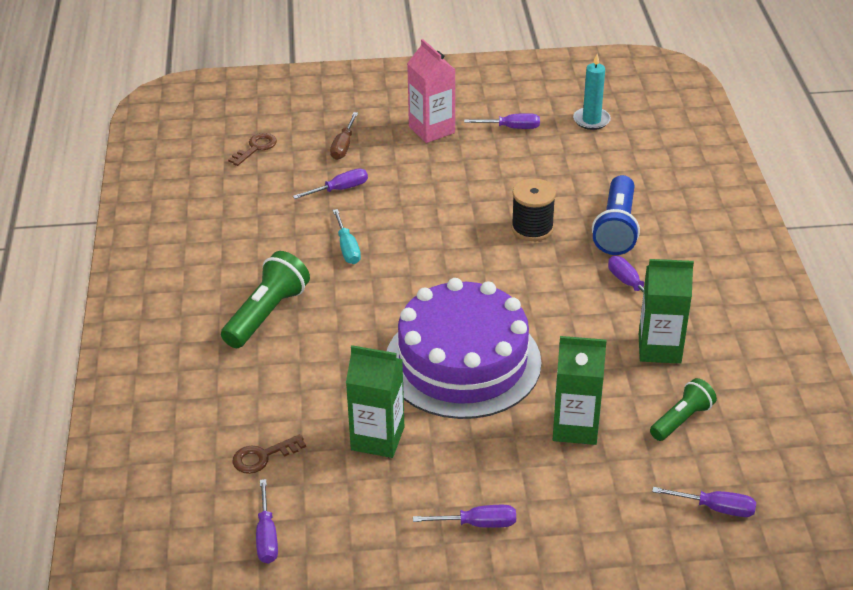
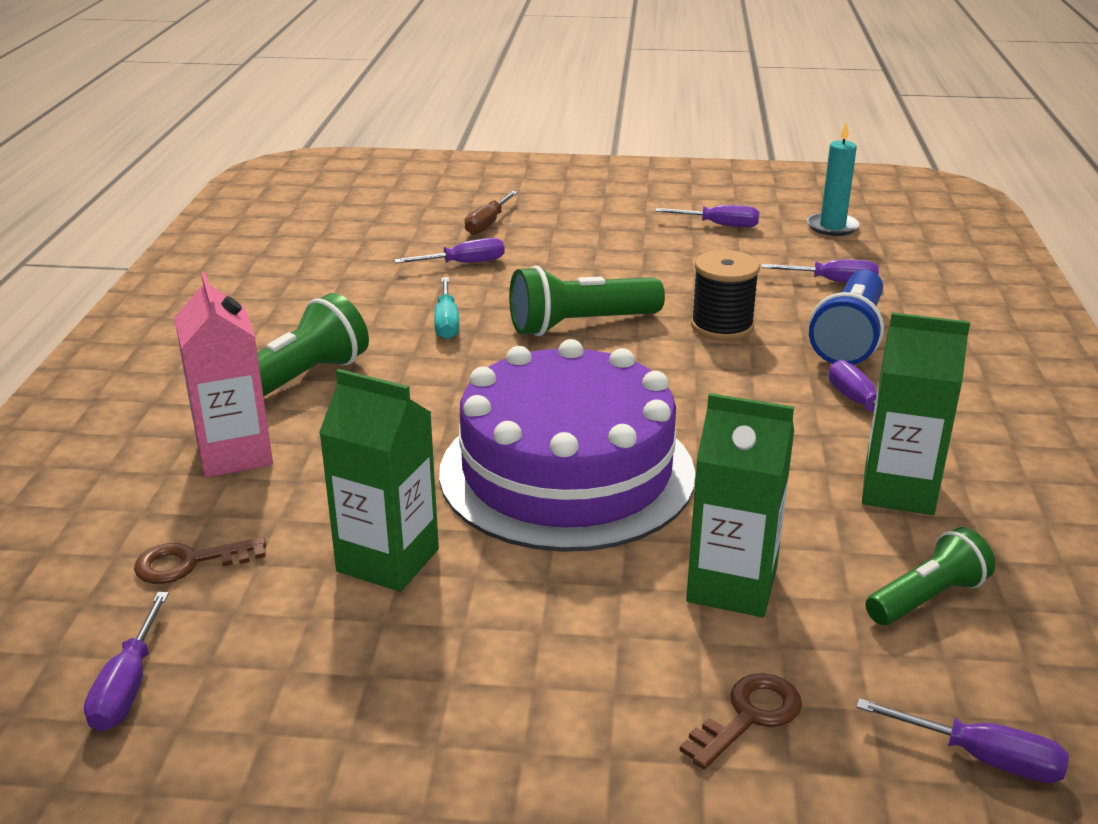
camera: 10 degrees right, 10 degrees down
brown key [228,133,277,166] -> brown key moved to [680,673,802,769]
pink carton [407,39,455,143] -> pink carton moved to [174,272,273,478]
purple screwdriver [413,505,516,528] -> purple screwdriver moved to [762,260,879,283]
none -> green flashlight [509,265,665,336]

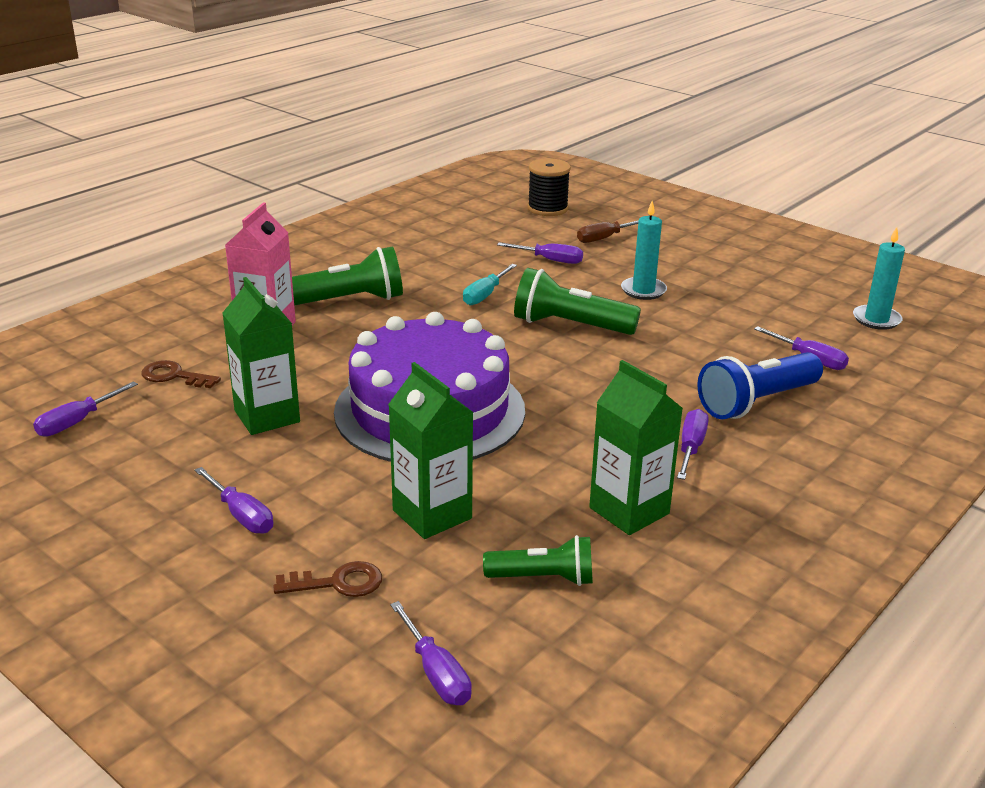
camera: 35 degrees right, 0 degrees up
purple screwdriver [655,205,759,228] -> purple screwdriver moved to [194,467,273,534]
black spool [691,250,760,341] -> black spool moved to [528,158,571,216]
none -> turquoise candle [621,201,667,300]

